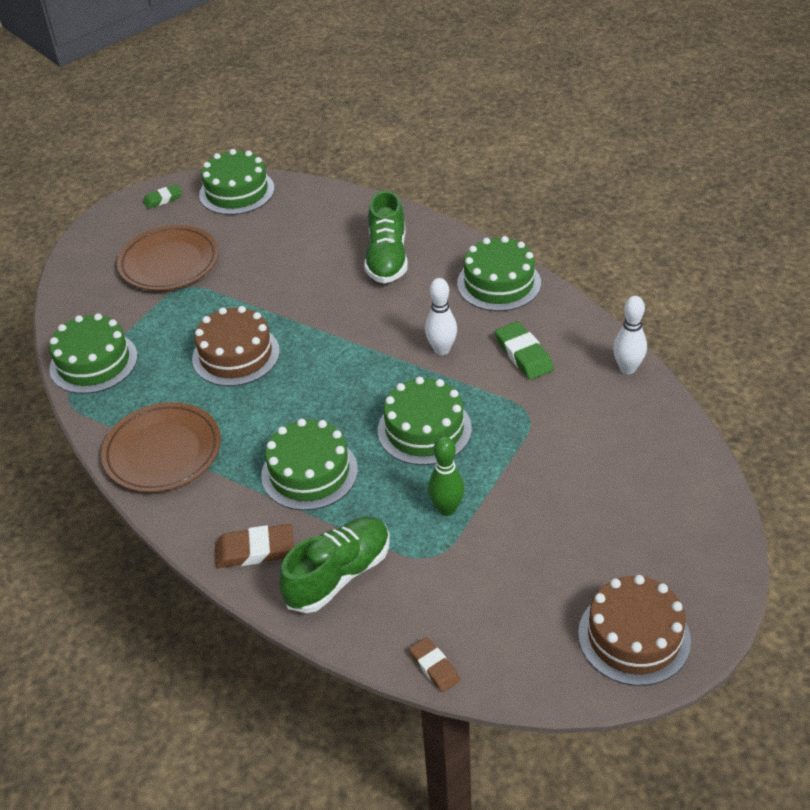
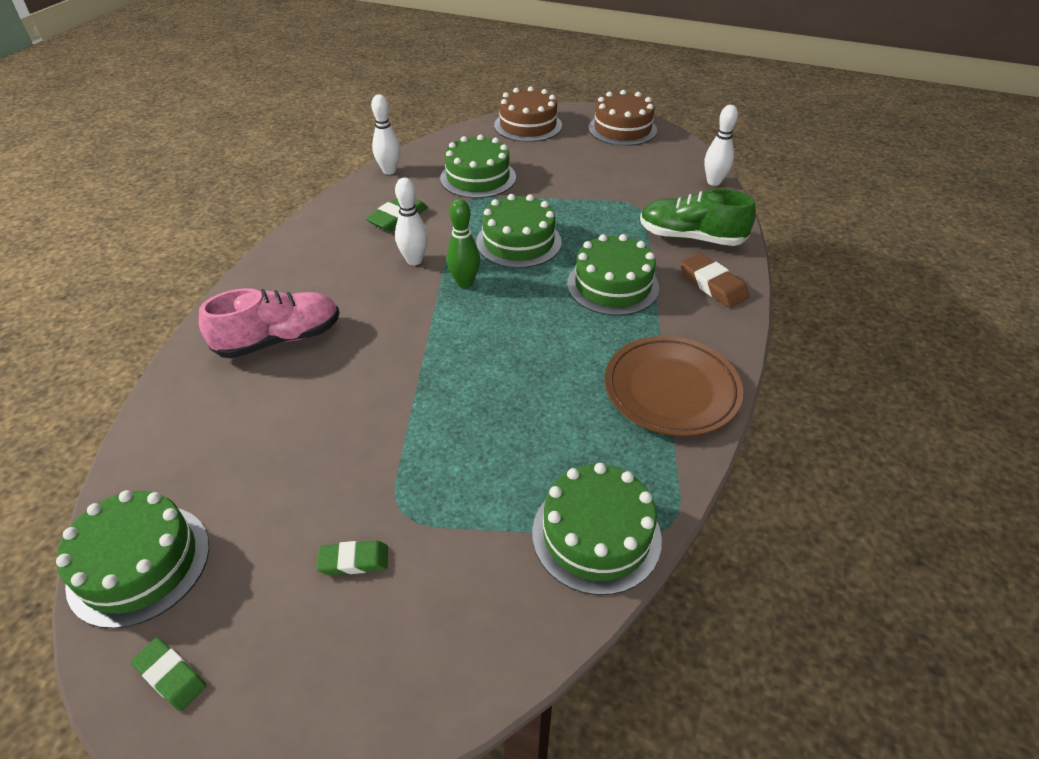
camera: 120 degrees left, 0 degrees up
brown plate [117,225,219,291] -> green eraser [316,541,388,575]
brown cake [192,306,280,386] -> brown cake moved to [494,86,562,142]
green shoe [364,190,408,283] -> pink shoe [199,288,340,359]
brown eraser [409,637,460,692] -> white bowling pin [704,105,738,186]
green bowling pin [428,436,465,516] -> green bowling pin moved to [446,199,480,288]
green cake [457,236,541,311] -> green cake moved to [440,134,516,198]

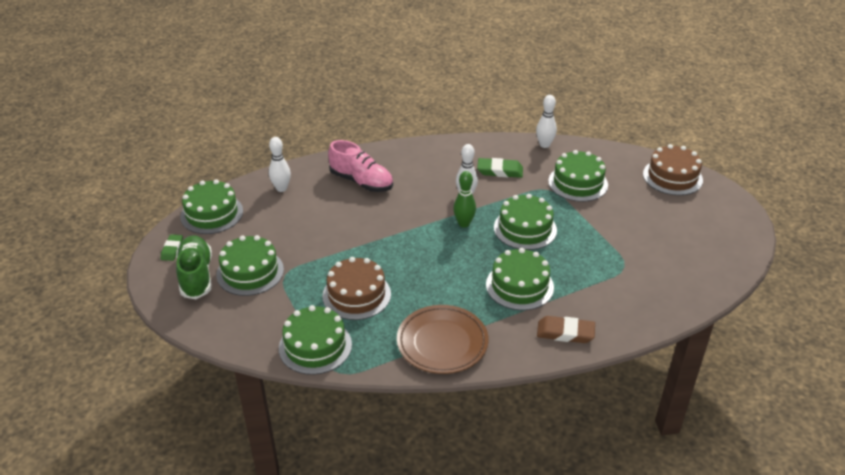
camera: 60 degrees right, 5 degrees down
green eraser [316,541,388,575] -> green cake [216,235,284,296]
brown cake [588,90,657,146] -> brown cake moved to [322,257,391,320]
green shoe [640,189,756,246] -> green shoe moved to [176,236,212,299]
brown eraser [680,253,749,308] -> brown eraser turned 75 degrees clockwise [537,316,595,343]
white bowling pin [704,105,738,186] -> white bowling pin moved to [269,137,291,192]

